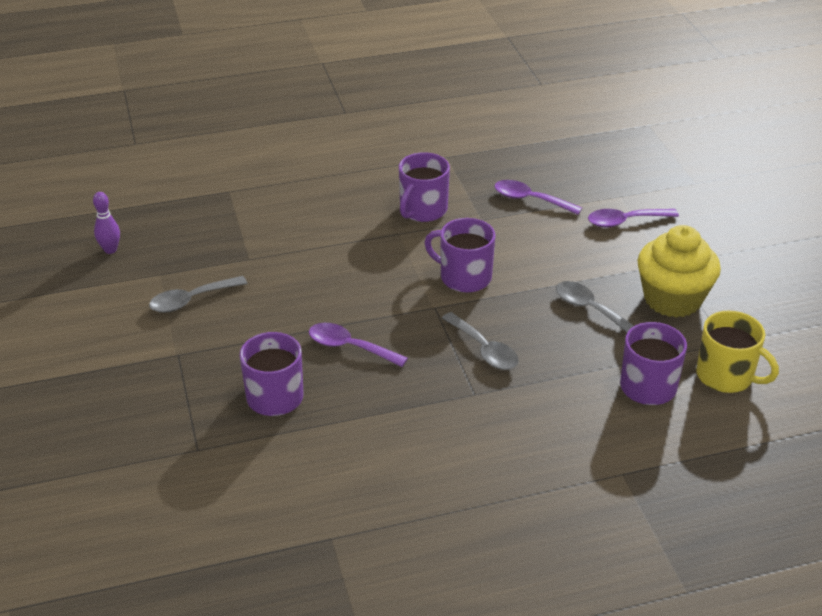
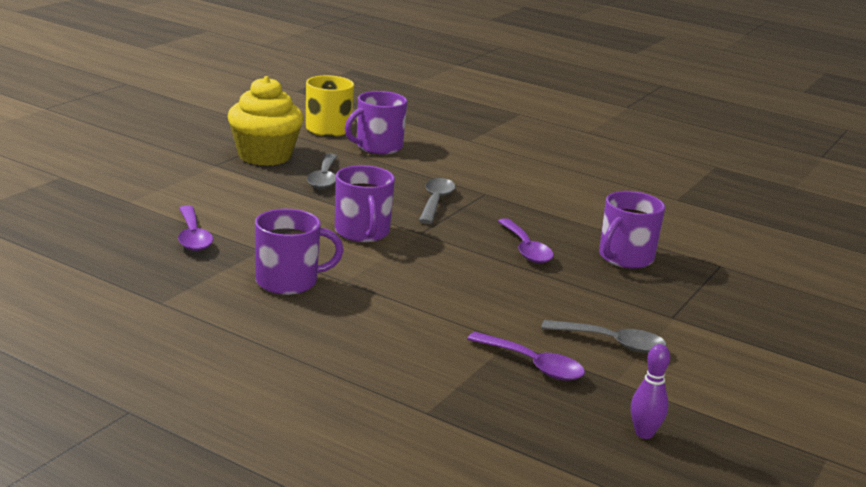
camera: 135 degrees left, 15 degrees down
purple spoon [588,209,679,227] -> purple spoon moved to [467,332,585,380]

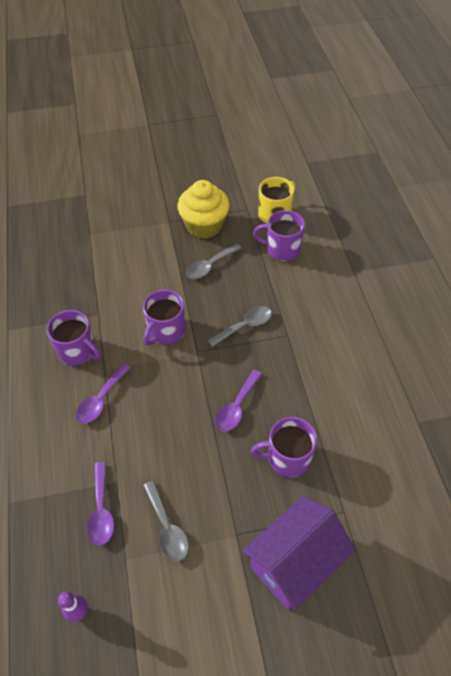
camera: 50 degrees right, 30 degrees up
purple spoon [178,205,213,251] -> purple spoon moved to [76,363,131,424]
none -> purple house [243,496,355,610]

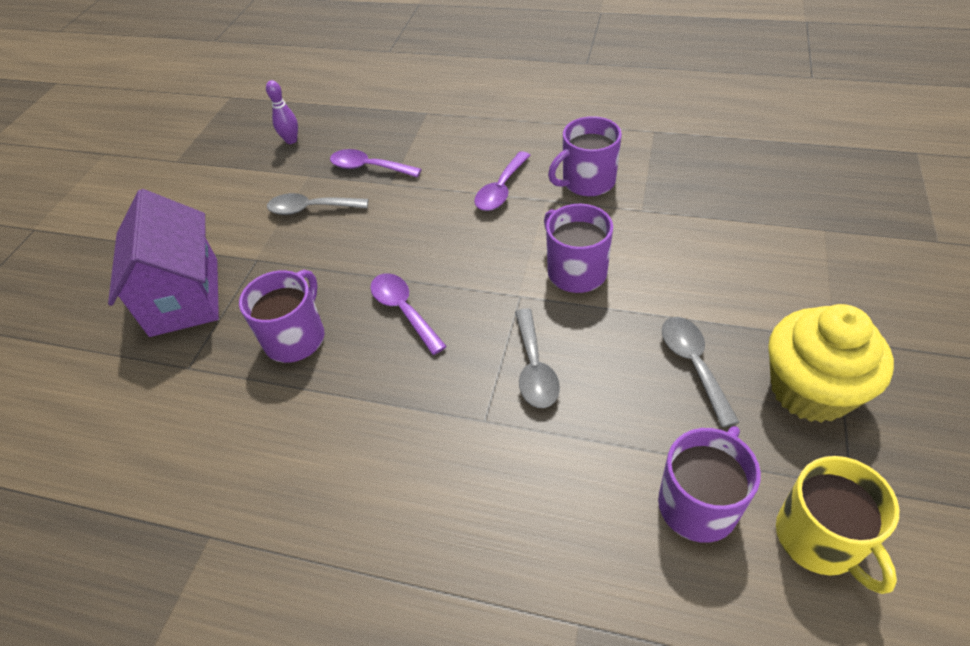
camera: 120 degrees right, 5 degrees down
purple spoon [76,363,131,424] -> purple spoon turned 120 degrees counterclockwise [474,151,530,211]

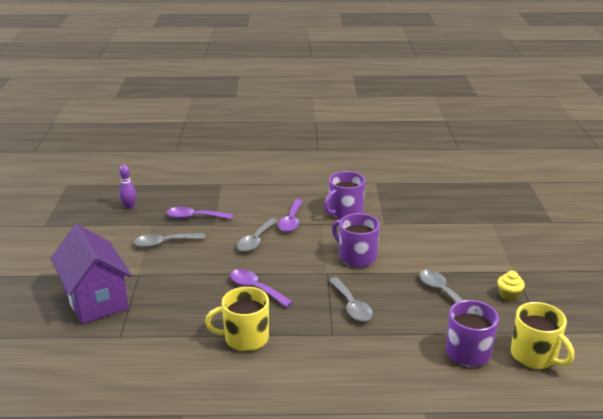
camera: 20 degrees left, 20 degrees down
purple mug [239,270,324,363] -> none
yellow cupcake [768,304,894,423] -> yellow cupcake [497,271,525,301], size x0.43
none -> yellow mug [205,287,269,351]
none -> grey spoon [237,218,278,252]

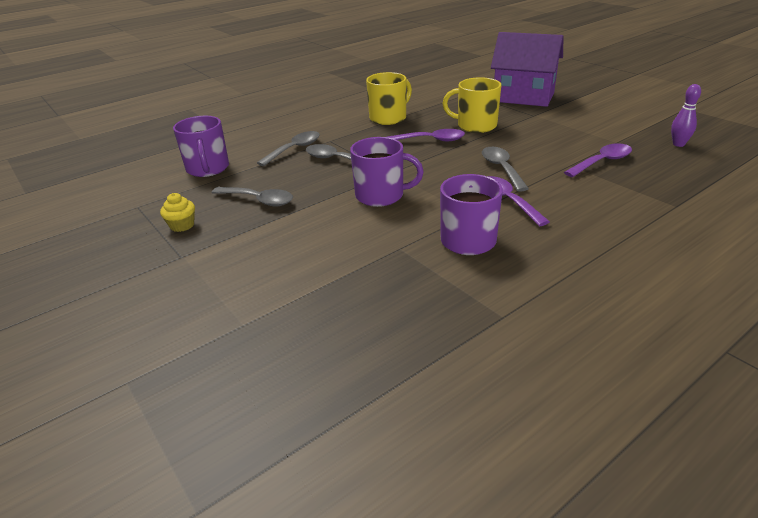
camera: 145 degrees right, 5 degrees up
grey spoon [134,233,205,248] -> grey spoon moved to [257,131,320,166]
yellow mug [511,302,574,369] -> yellow mug moved to [442,77,501,133]

